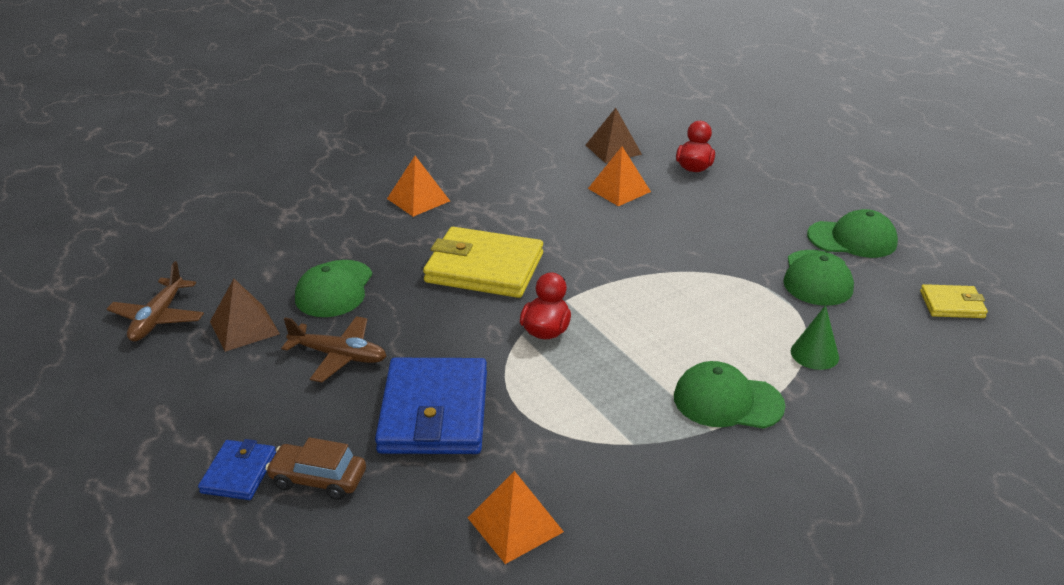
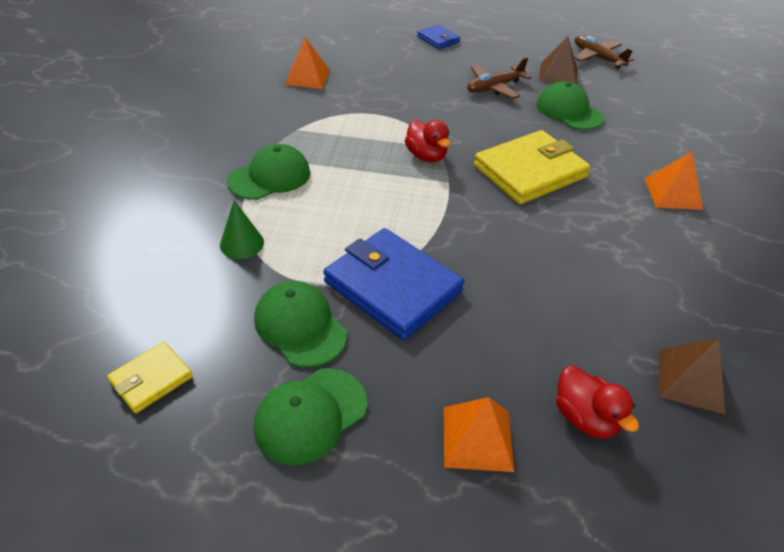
camera: 130 degrees right, 10 degrees up
brown car [265,437,366,500] -> none
blue wallet [375,358,487,454] -> blue wallet moved to [323,228,465,340]
orange pyramid [588,147,651,206] -> orange pyramid moved to [444,397,514,472]

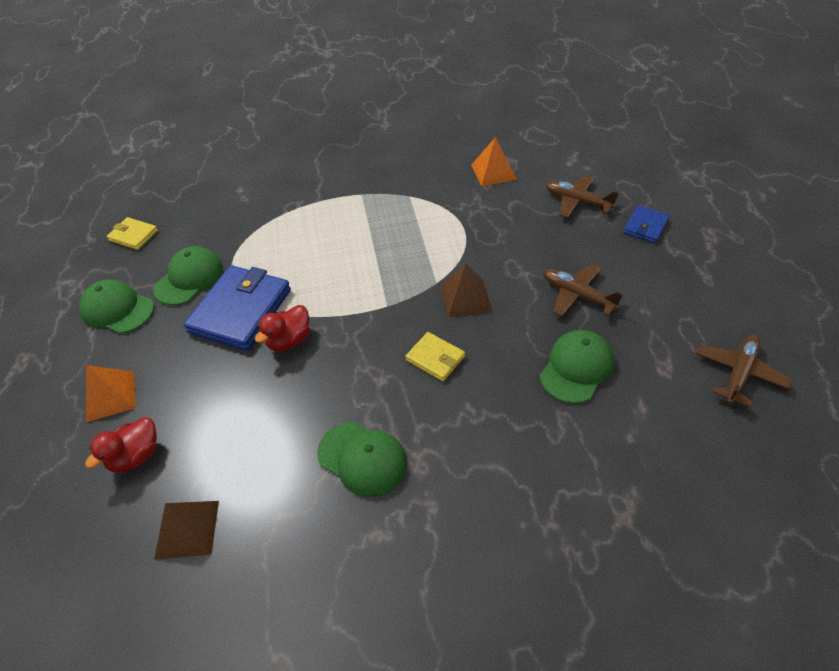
camera: 75 degrees right, 5 degrees up
green cone [220,200,264,259] -> none
green cap [227,144,310,200] -> green cap moved to [317,422,407,497]
red duck [405,120,451,162] -> red duck moved to [255,305,310,351]
yellow wallet [474,130,590,204] -> yellow wallet [405,332,465,381], size x0.50
brown pyramid [539,36,577,84] -> brown pyramid moved to [441,264,492,318]
orange pyramid [644,152,703,210] -> none
none -> brown plane [546,175,619,218]

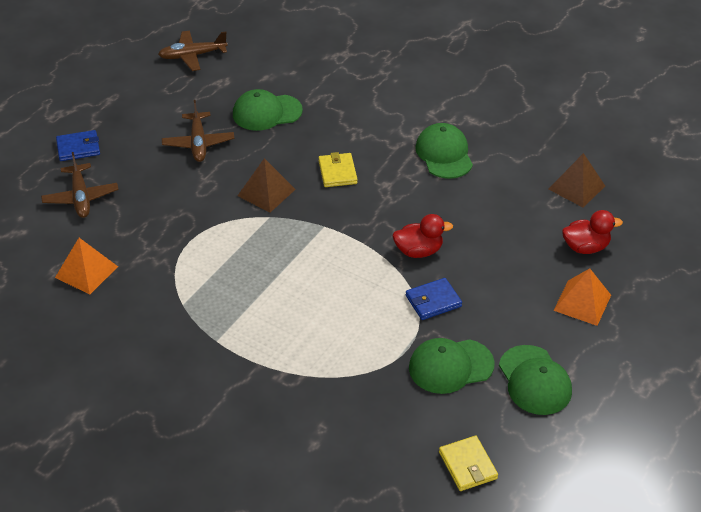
camera: 140 degrees left, 5 degrees down
blue wallet [183,265,291,351] -> blue wallet [406,278,462,320], size x0.50

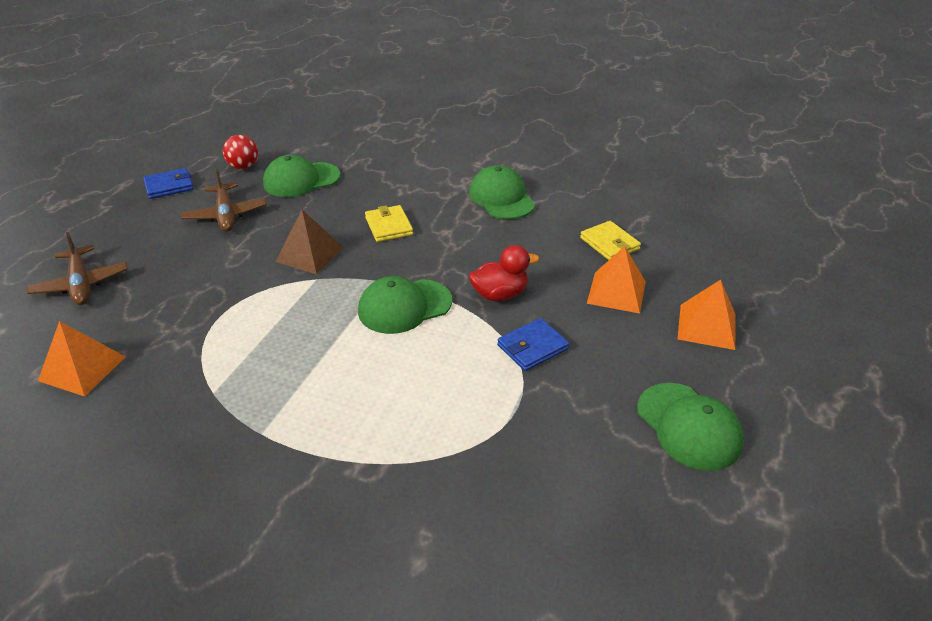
camera: 10 degrees left, 5 degrees down
blue wallet [56,130,100,161] -> blue wallet moved to [143,168,194,199]
brown plane [158,31,228,71] -> none
green cap [409,338,495,394] -> green cap moved to [358,276,452,334]
yellow wallet [439,435,498,491] -> yellow wallet moved to [580,221,641,260]
brown pyramid [548,153,605,208] -> none
red duck [562,210,623,254] -> none
none -> red ball [223,135,258,169]
none -> orange pyramid [587,246,646,314]

